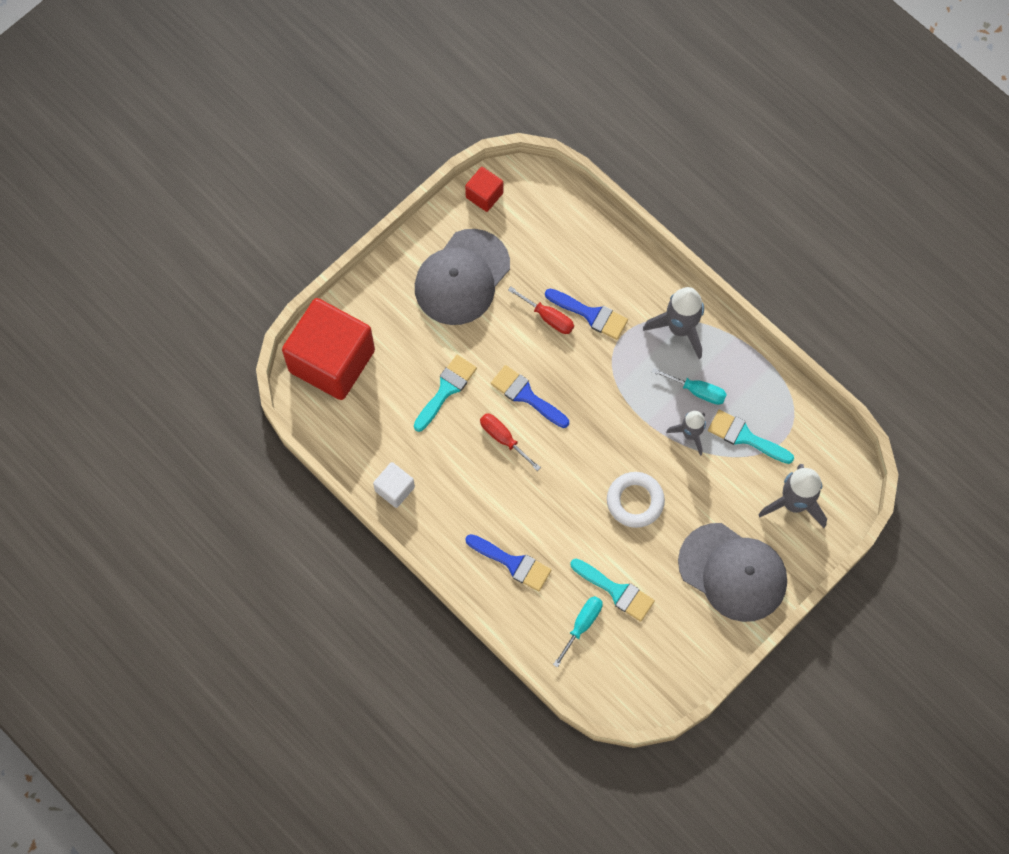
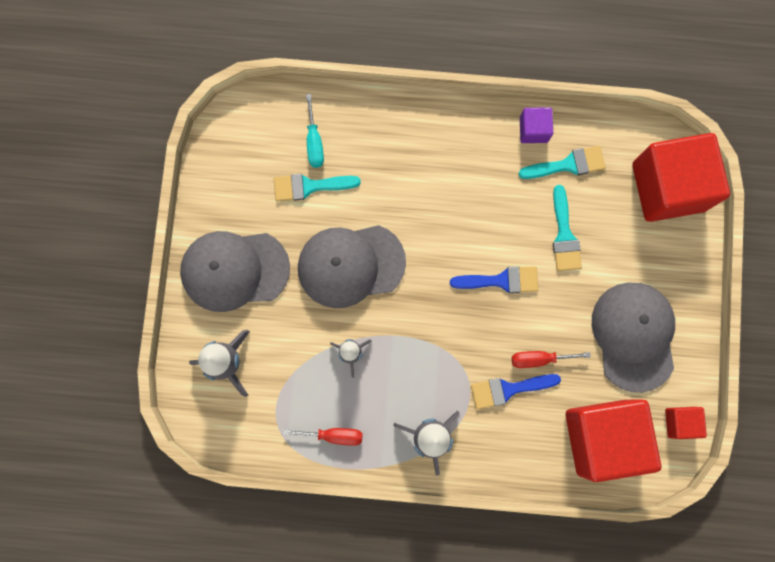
camera: 140 degrees right, 10 degrees up
white cube [373,462,415,508] -> purple cube [520,107,553,143]
blue brush [465,534,551,592] -> none
red screwdriver [480,413,541,471] -> red screwdriver moved to [283,428,363,446]
white ring [607,472,665,528] -> grey cap [298,225,406,308]
turquoise screwdriver [652,368,727,405] -> none
turquoise brush [708,410,794,464] -> turquoise brush moved to [518,146,606,179]
none -> red cube [565,400,661,482]

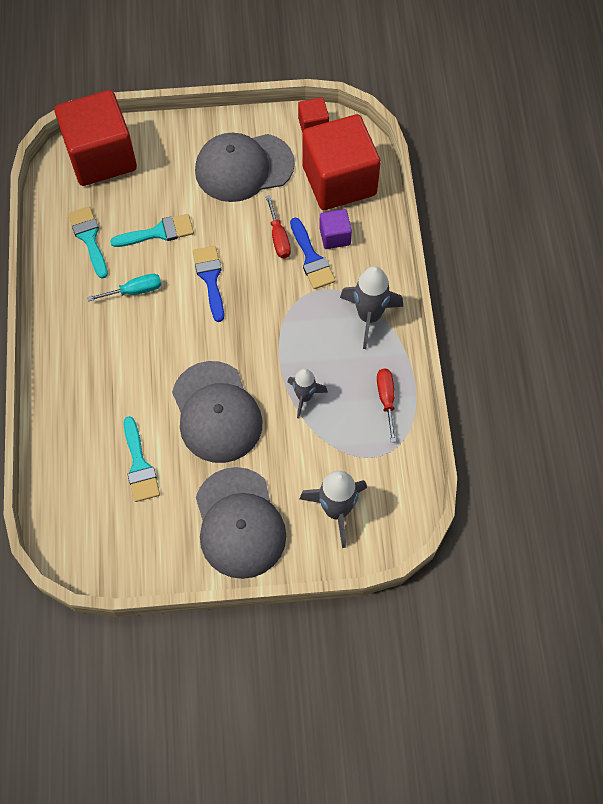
camera: 100 degrees left, 15 degrees down
turquoise screwdriver [306,94,324,168] -> turquoise screwdriver moved to [87,274,162,301]
purple cube [520,107,553,143] -> purple cube moved to [319,209,352,249]

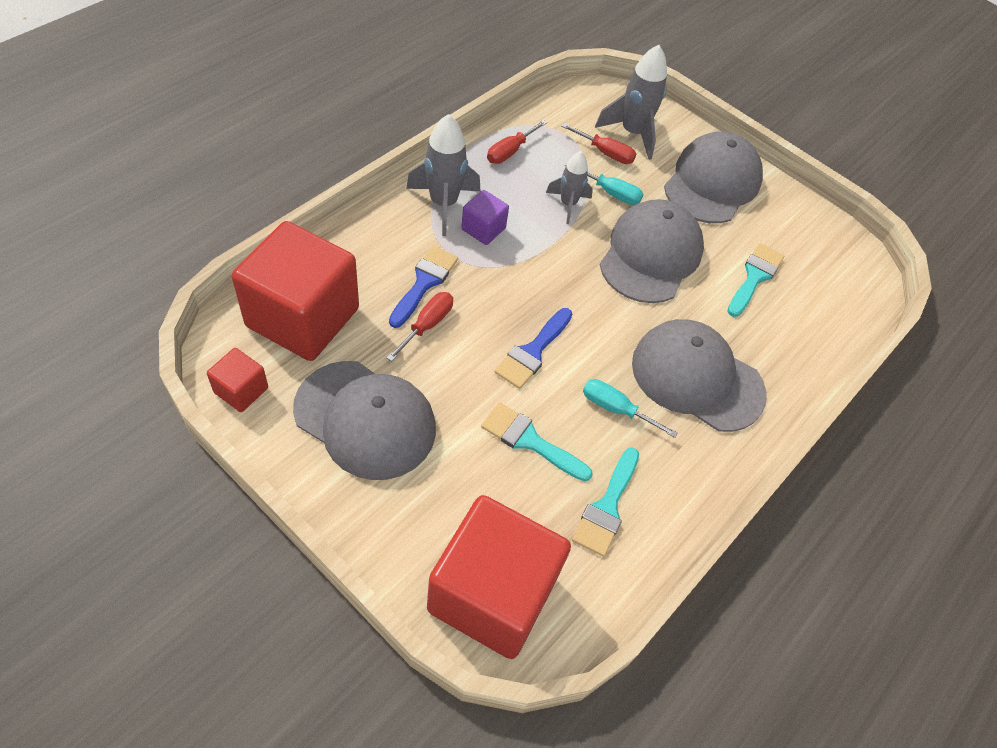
camera: 140 degrees left, 10 degrees down
purple cube [319,209,352,249] -> purple cube moved to [461,190,509,245]
none -> red screwdriver [561,123,636,164]
none -> turquoise screwdriver [565,163,644,205]
none -> grey cap [632,319,766,432]

